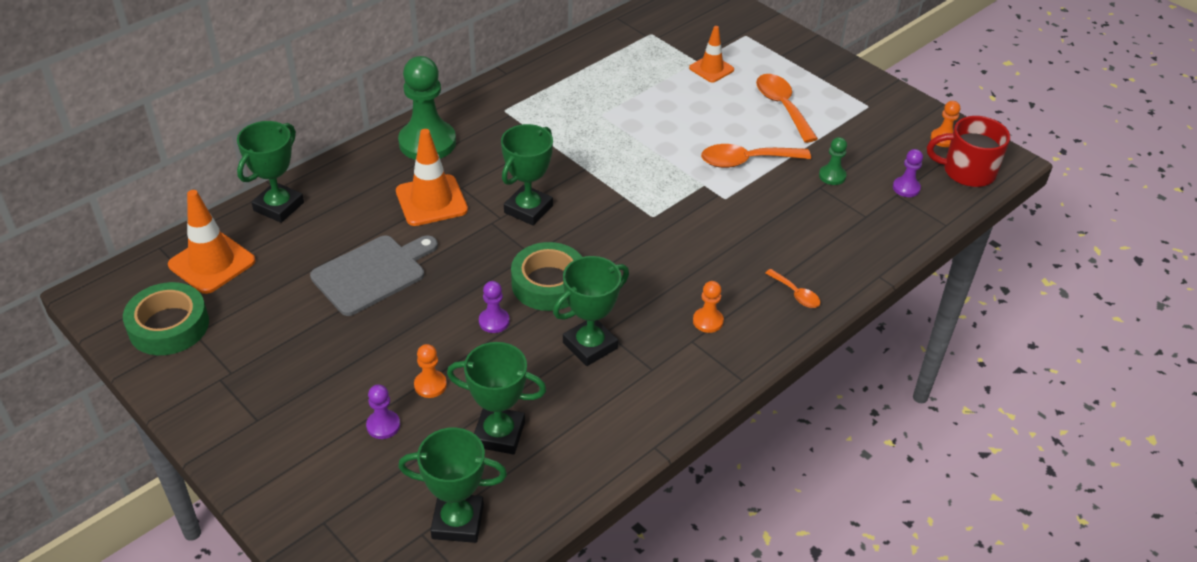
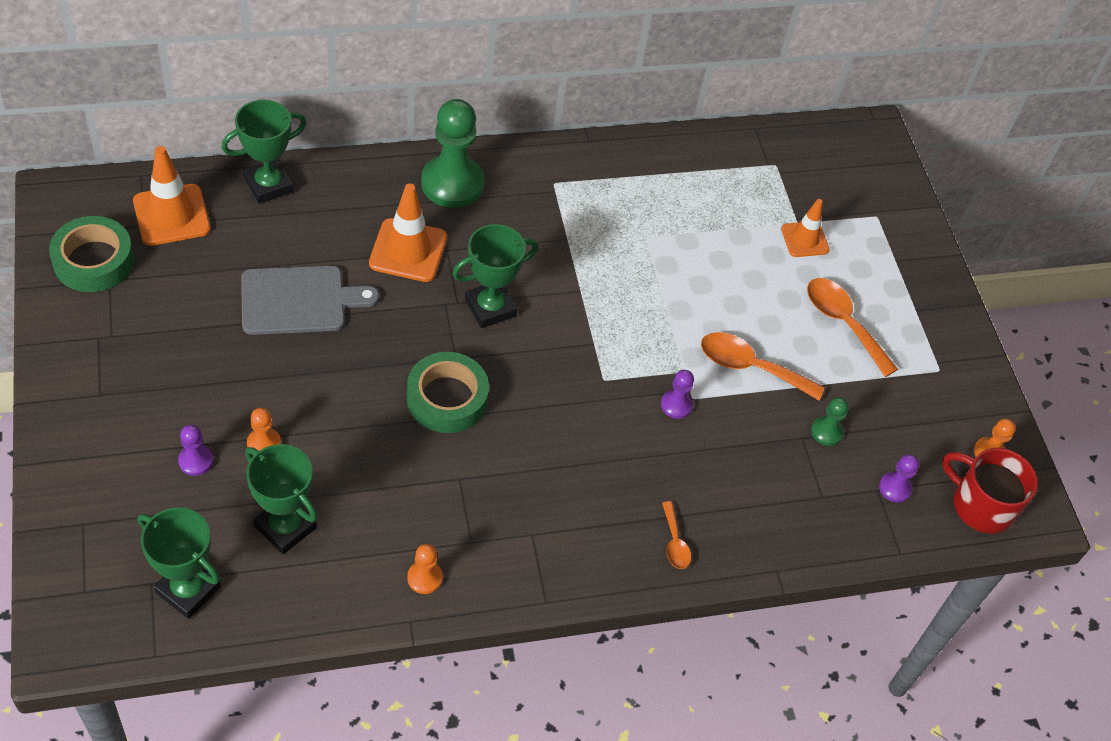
camera: 25 degrees right, 10 degrees up
purple pawn [479,281,510,333] -> purple pawn moved to [661,370,694,419]
green trophy [553,256,629,366] -> none
orange pawn [693,281,724,333] -> orange pawn moved to [407,544,443,594]
orange spoon [756,74,818,143] -> orange spoon turned 45 degrees counterclockwise [807,278,898,377]

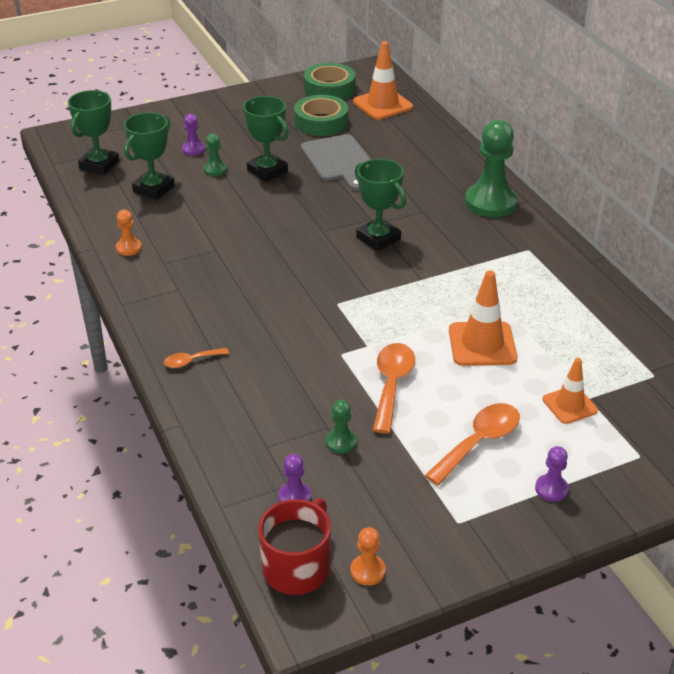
camera: 85 degrees right, 15 degrees down
green trophy [222,100,307,204] -> green trophy moved to [243,96,289,182]
orange pawn [247,408,281,456] -> green pawn [204,133,227,176]
orange traffic cone [369,184,447,282] -> orange traffic cone moved to [449,270,517,366]
green tape [407,352,489,433] -> green tape moved to [294,95,348,136]
purple pawn [661,370,694,419] -> purple pawn moved to [535,446,569,502]

